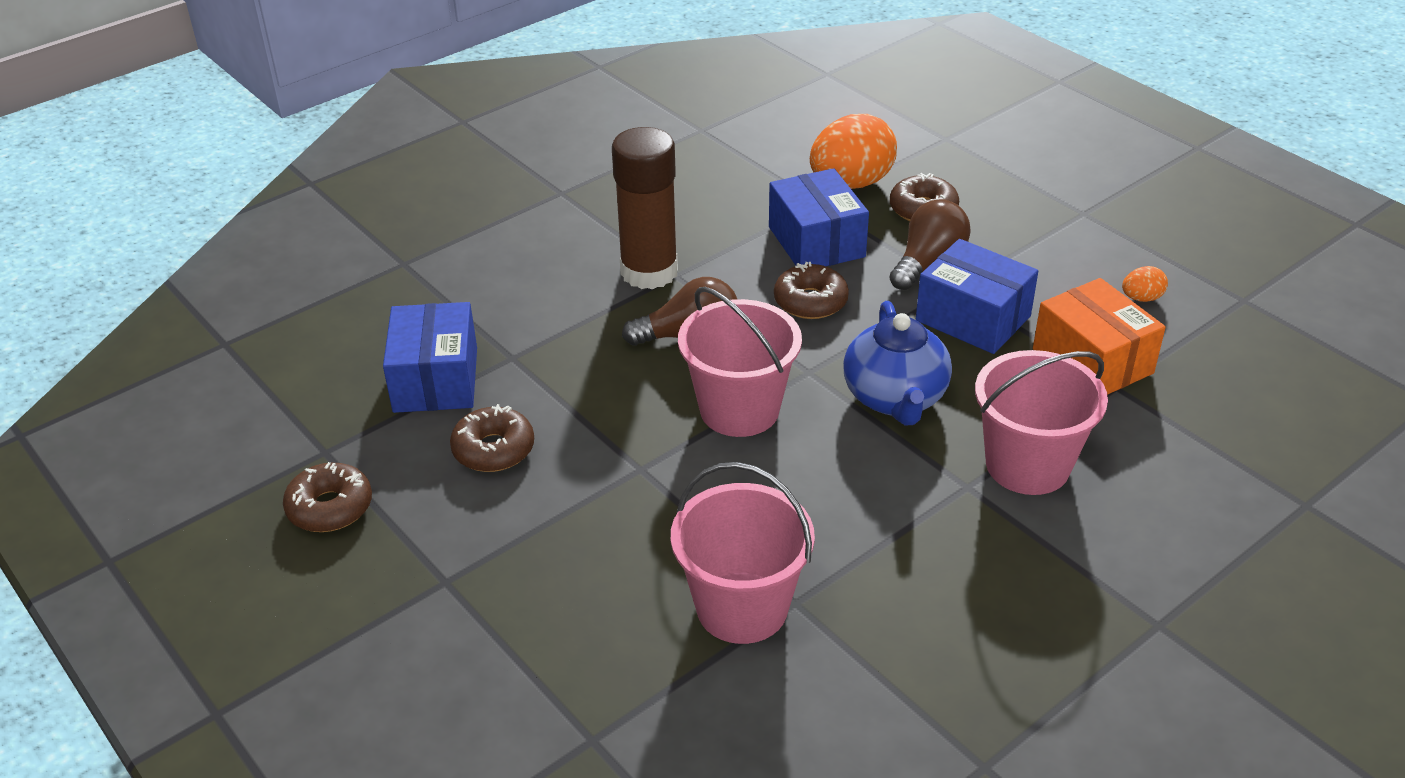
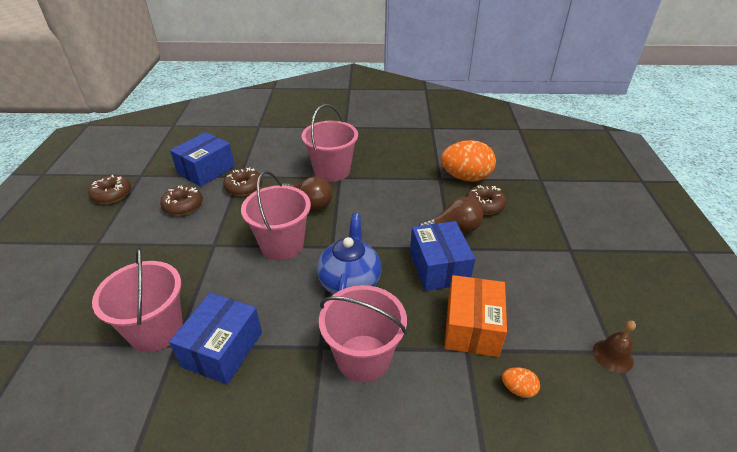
camera: 40 degrees right, 0 degrees up
brown glue stick [612,127,678,289] -> pink bucket [301,104,358,182]
blue box [769,168,869,266] -> blue box moved to [169,293,262,384]
brown donut [774,262,849,319] -> brown donut moved to [223,167,263,196]
blue teapot [843,301,952,426] -> blue teapot turned 150 degrees clockwise [317,213,381,294]
orange egg [1122,266,1168,302] -> orange egg moved to [502,367,540,398]
none -> brown bell [593,321,636,373]

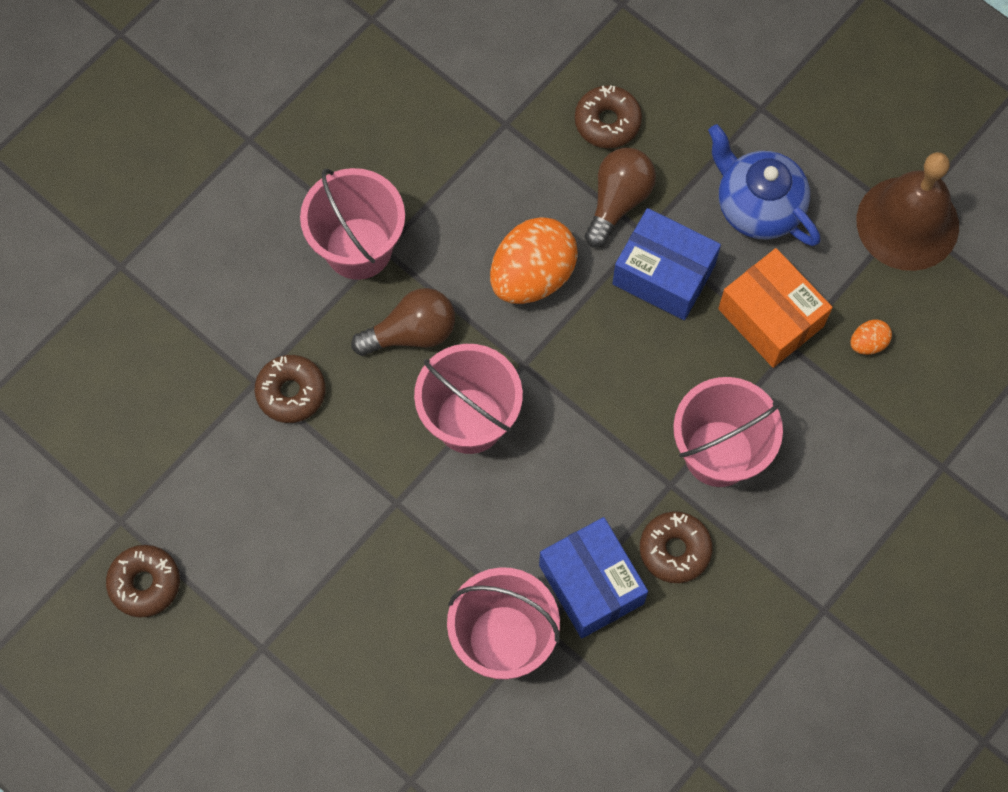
camera: 50 degrees left, 30 degrees up
brown donut [160,186,203,215] -> brown donut moved to [640,511,713,583]
blue box [170,132,235,187] -> none
blue teapot [317,213,381,294] -> blue teapot moved to [708,124,820,246]
orange egg [441,140,496,182] -> orange egg moved to [490,217,578,304]
brown bell [593,321,636,373] -> brown bell [857,152,959,271], size x2.15

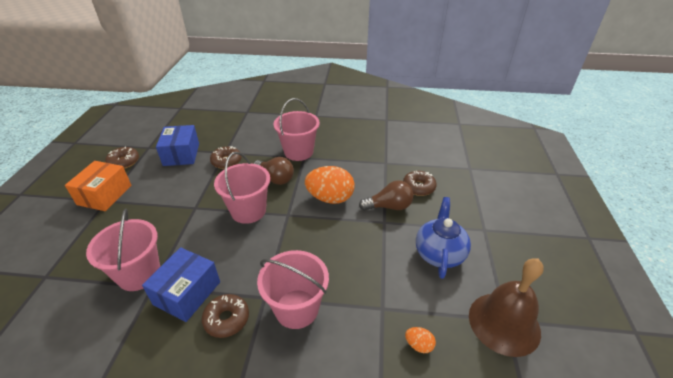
camera: 55 degrees right, 30 degrees down
blue box [612,208,721,320] -> blue box moved to [156,125,199,166]
orange box [718,248,833,368] -> orange box moved to [65,161,132,211]

